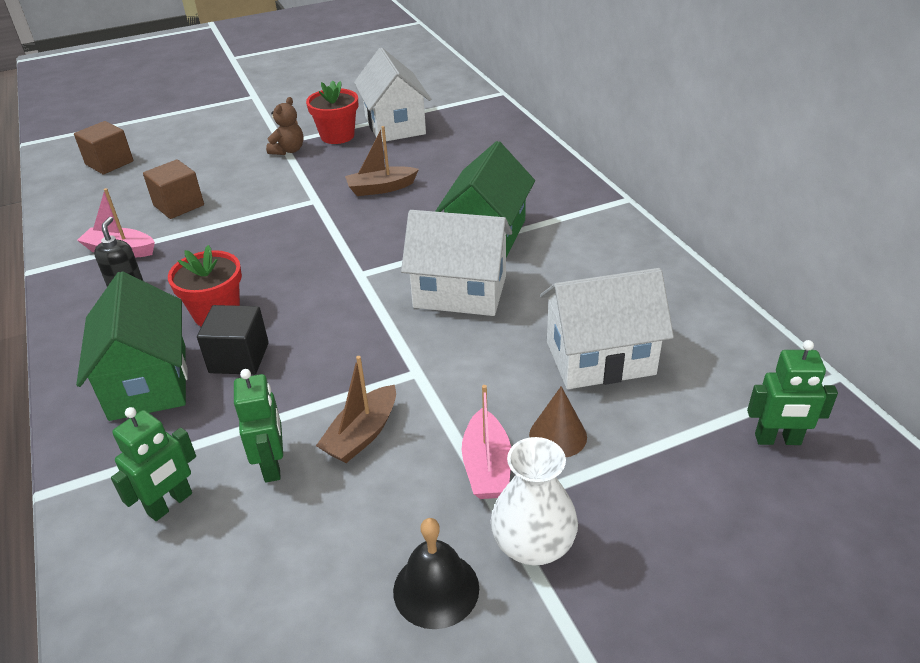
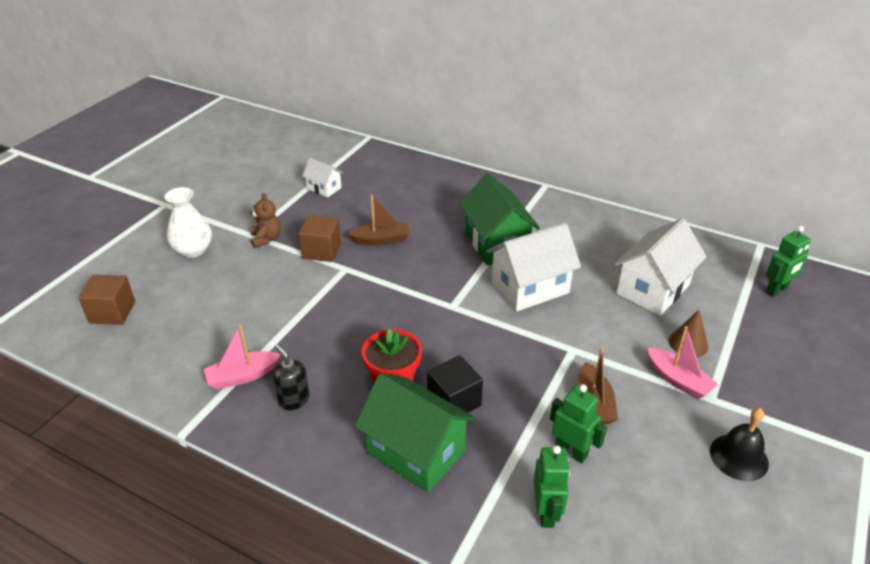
camera: 40 degrees left, 0 degrees up
brown cube [143,159,204,219] -> brown cube moved to [299,215,341,262]
red flower pot [306,81,358,144] -> none
brown boat [345,126,419,196] -> brown boat turned 135 degrees counterclockwise [347,194,410,246]
white house [354,48,431,142] -> white house [302,158,343,198], size x0.52
white vase [491,437,578,566] -> white vase moved to [164,187,212,258]

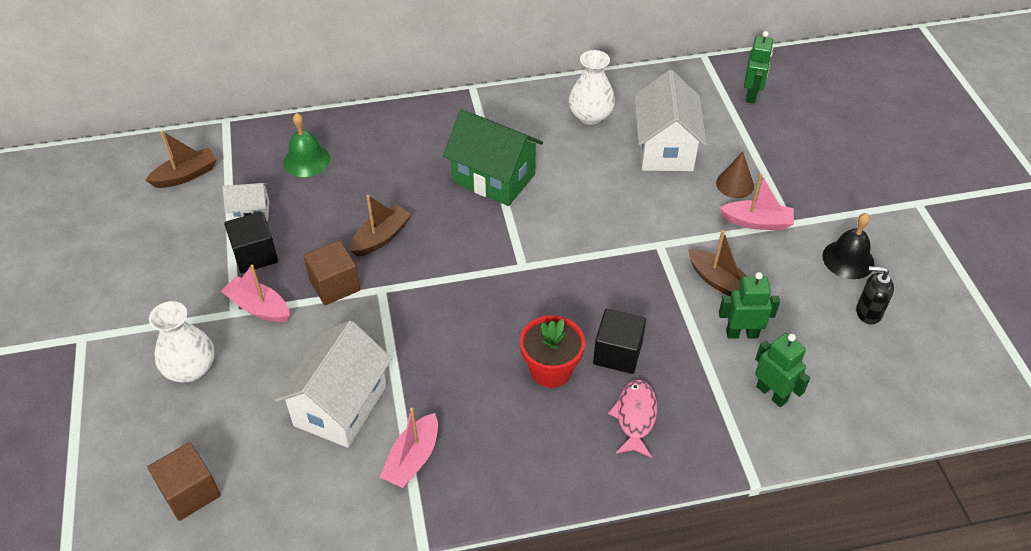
camera: 40 degrees left, 10 degrees up
brown teddy bear [250,193,281,248] -> pink boat [221,264,290,322]
black soap dispenser [273,344,310,410] -> black soap dispenser moved to [856,266,894,324]
green house [355,374,476,493] -> pink fish [608,380,657,458]
white house [487,223,581,311] -> white house moved to [275,320,392,448]
none -> brown boat [145,131,217,188]
none -> black cube [224,211,278,273]
none -> green bell [283,113,330,177]
none -> white vase [569,50,615,125]

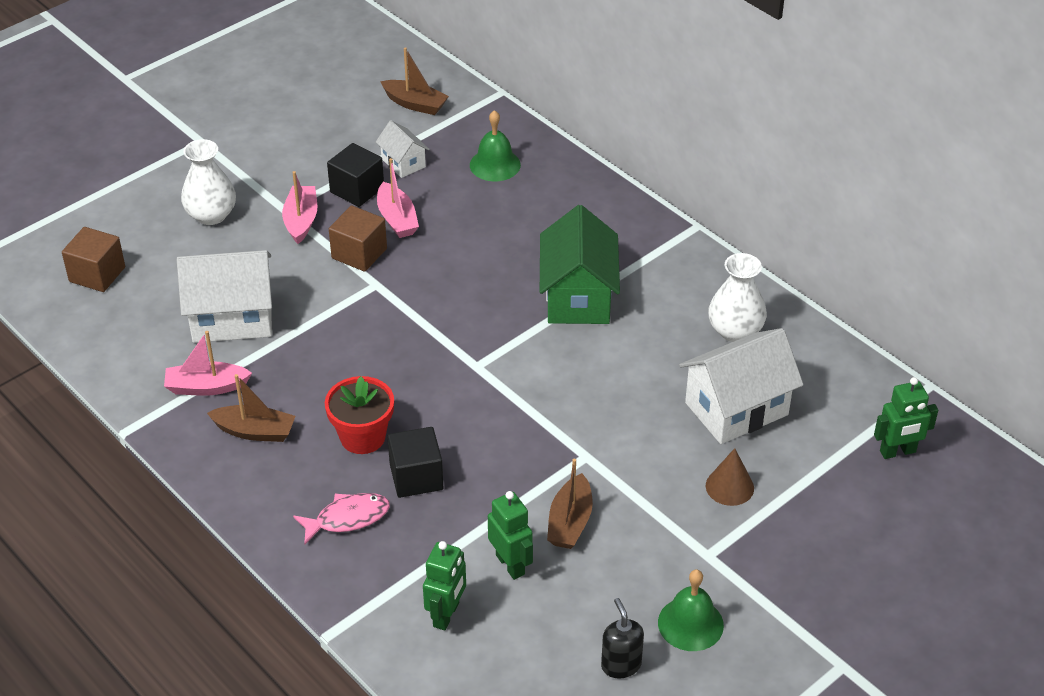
camera: 60 degrees right, 5 degrees down
brown boat [350,195,412,257] -> brown boat moved to [207,374,295,442]
pink boat [720,174,794,230] -> pink boat moved to [377,158,419,238]
black bell [822,213,874,279] -> green bell [658,569,724,651]

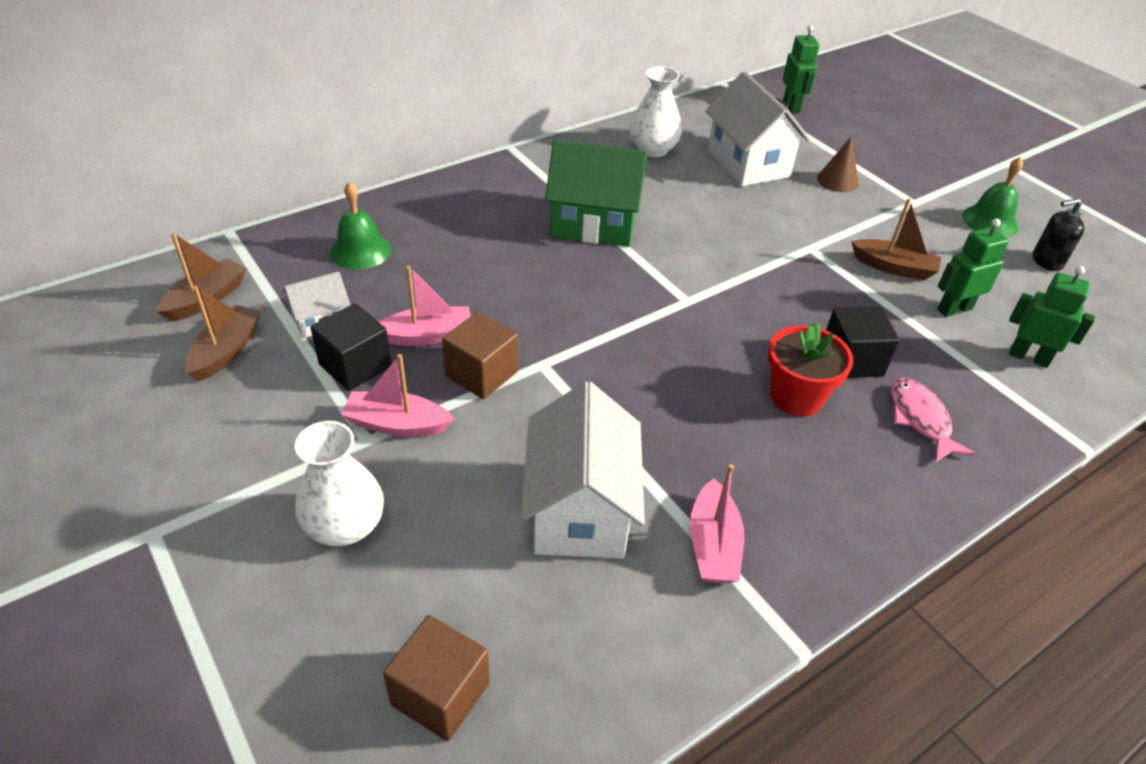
camera: 85 degrees left, 0 degrees up
brown boat [207,374,295,442] -> brown boat moved to [185,286,261,381]

